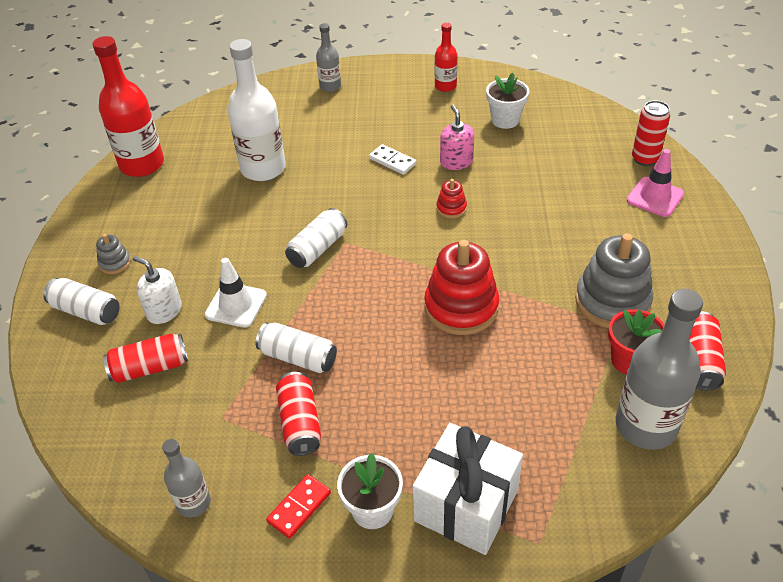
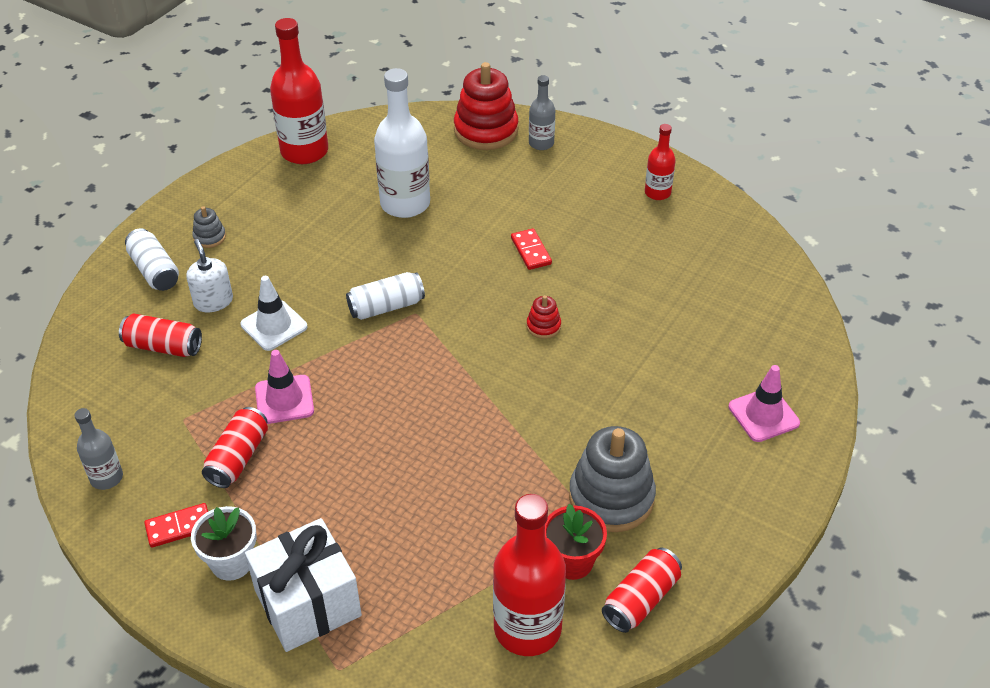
camera: 30 degrees right, 0 degrees up
white can [256,322,337,373] -> pink traffic cone [255,350,314,424]
white domino [369,144,417,175] -> red domino [511,228,552,270]
red stacking toy [424,240,499,335] -> red stacking toy moved to [454,62,518,150]
pink soap dispenser [440,105,474,170] -> none
white flower pot [486,73,529,129] -> none
grey bottle [616,289,703,450] -> red bottle [493,494,566,656]
red can [632,100,670,166] -> none

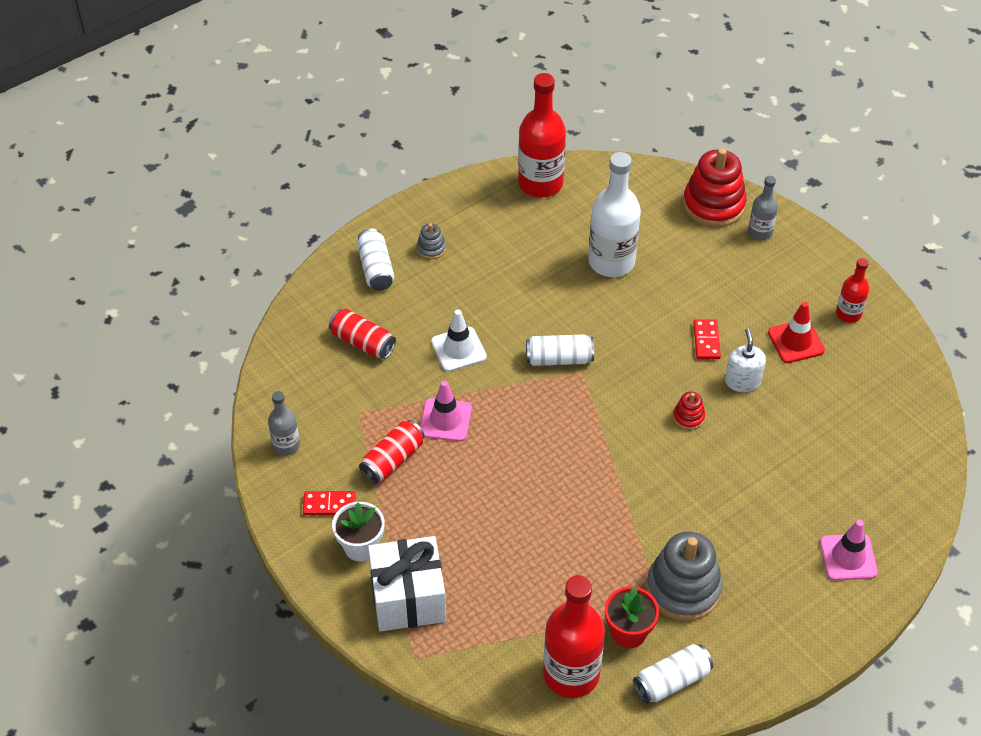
camera: 20 degrees right, 5 degrees up
white soap dispenser [186,239,233,312] -> white soap dispenser moved to [725,328,766,392]
red can [602,547,682,633] -> white can [633,644,713,704]
none -> red traffic cone [768,302,825,363]

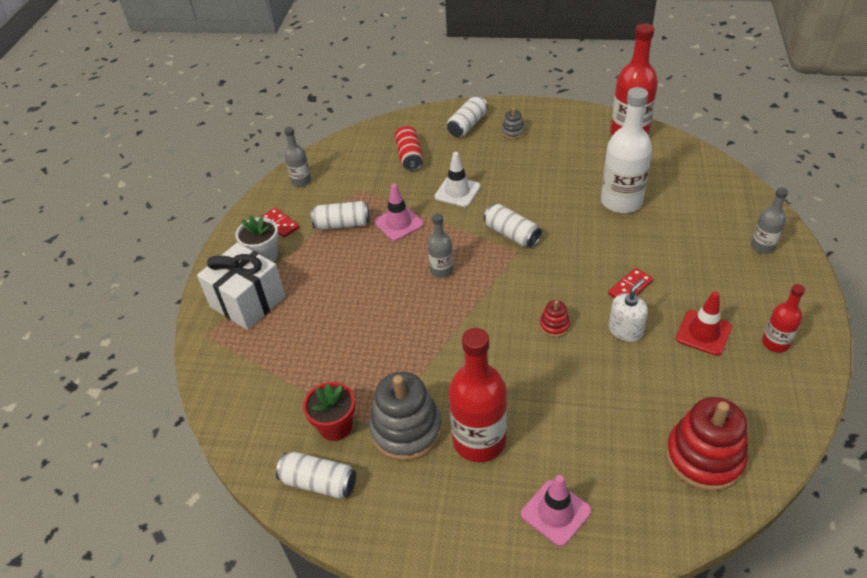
camera: 50 degrees right, 5 degrees down
red can [359,420,425,484] -> white can [311,201,370,230]
red bottle [543,575,605,698] -> red bottle moved to [449,328,507,462]
red stacking toy [683,148,747,227] -> red stacking toy moved to [666,397,748,491]
none -> grey bottle [428,214,454,278]

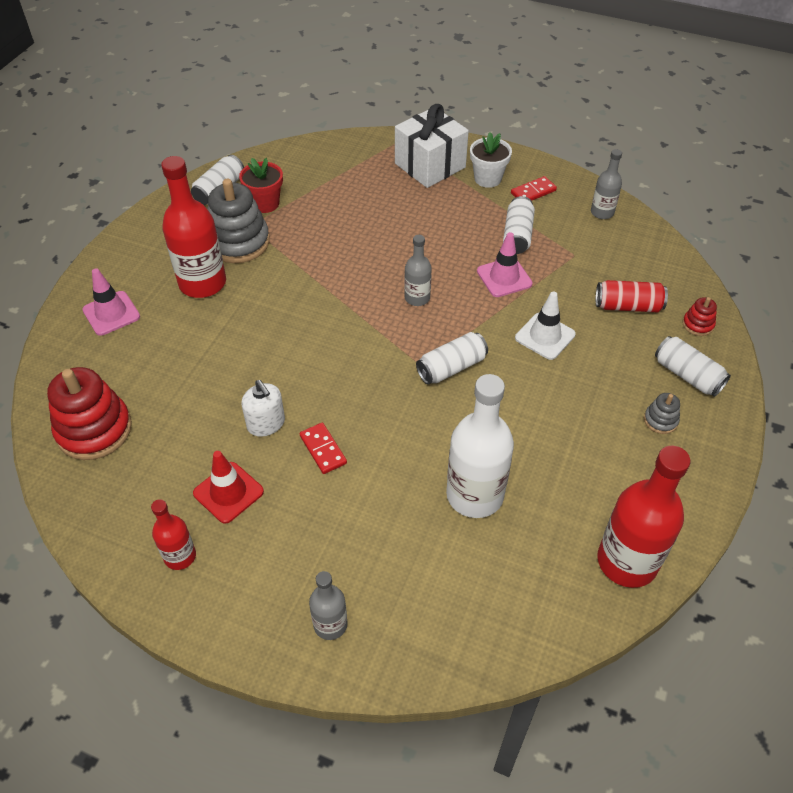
camera: 100 degrees right, 5 degrees up
red stacking toy [540,300,570,337] -> red stacking toy moved to [682,297,717,336]

